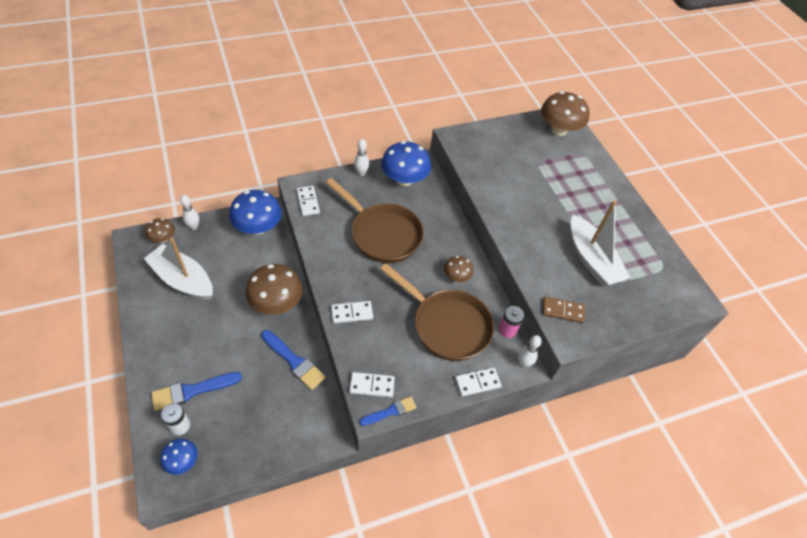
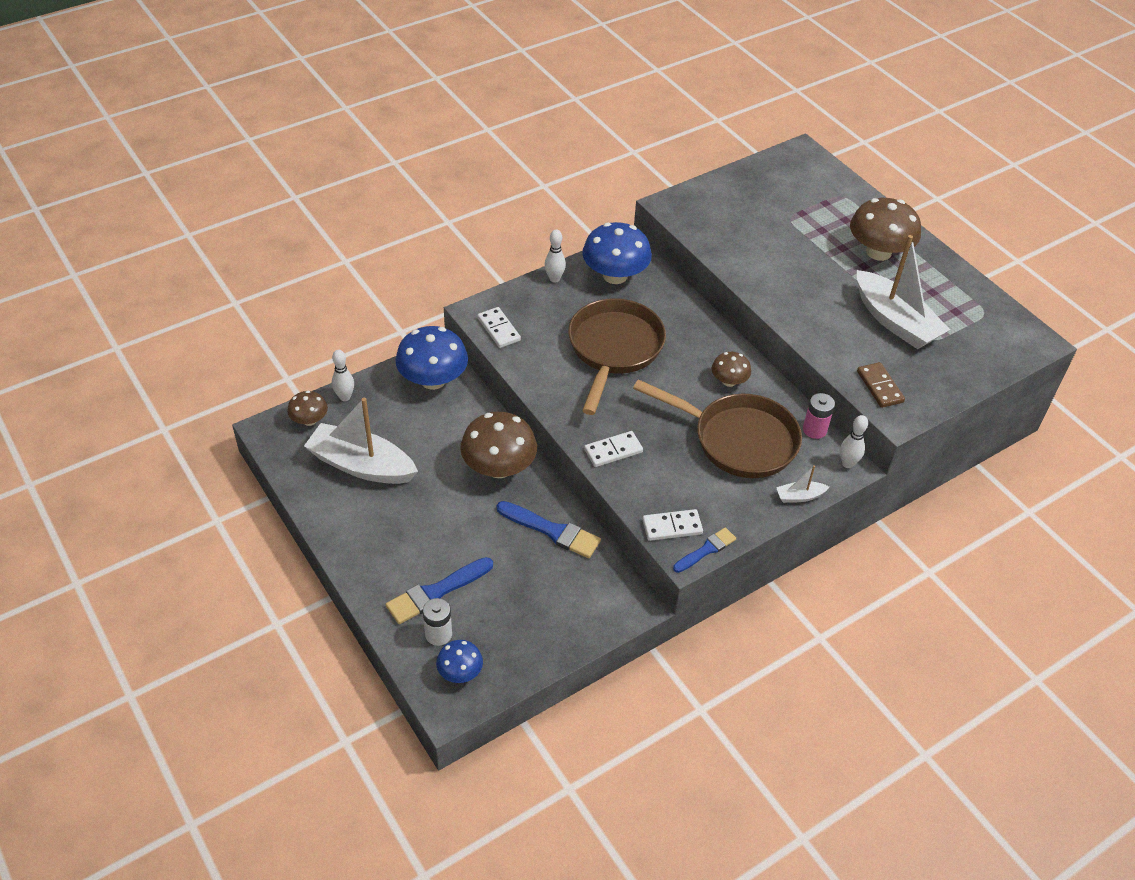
camera: 10 degrees left, 5 degrees down
brown pan [326,178,424,263] -> brown pan turned 105 degrees counterclockwise [568,298,666,415]
white domino [455,368,502,396] -> white boat [776,465,829,503]
brown mushroom [541,91,589,136] -> brown mushroom moved to [850,198,921,261]
brown domino [542,297,585,323] -> brown domino turned 75 degrees clockwise [857,362,905,408]

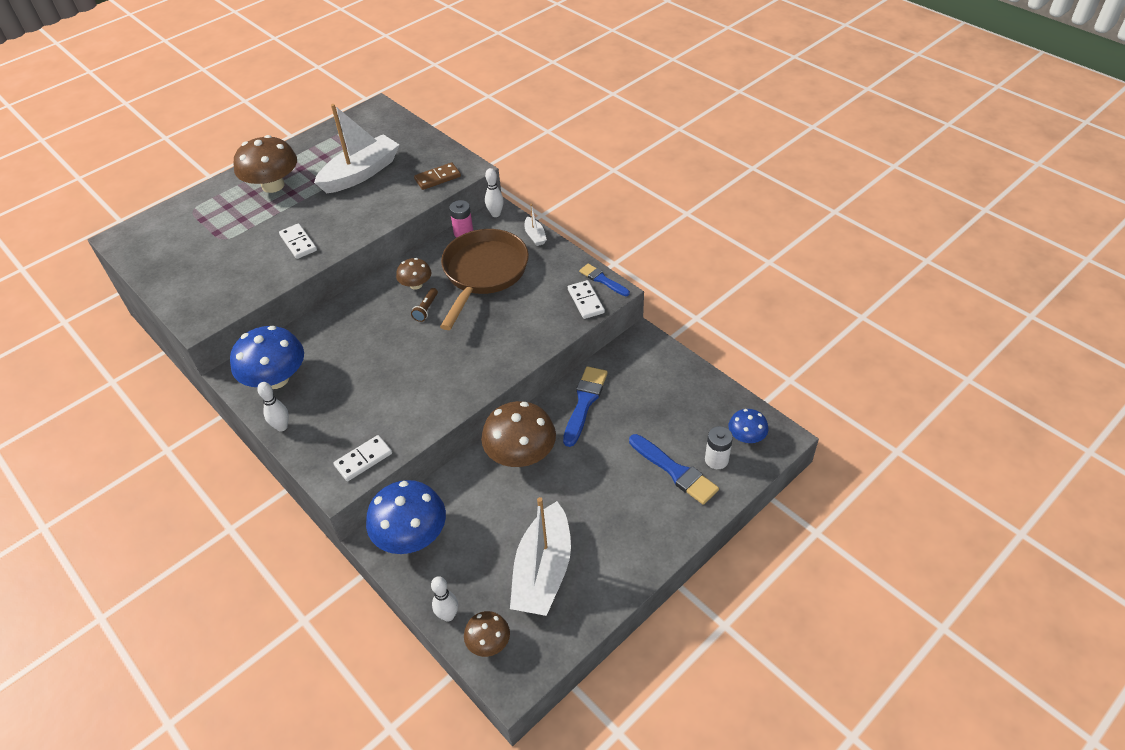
camera: 95 degrees left, 0 degrees up
brown pan [568,298,666,415] -> none
white domino [584,431,643,467] -> white domino moved to [279,223,317,259]
none -> brown flashlight [411,288,438,322]

